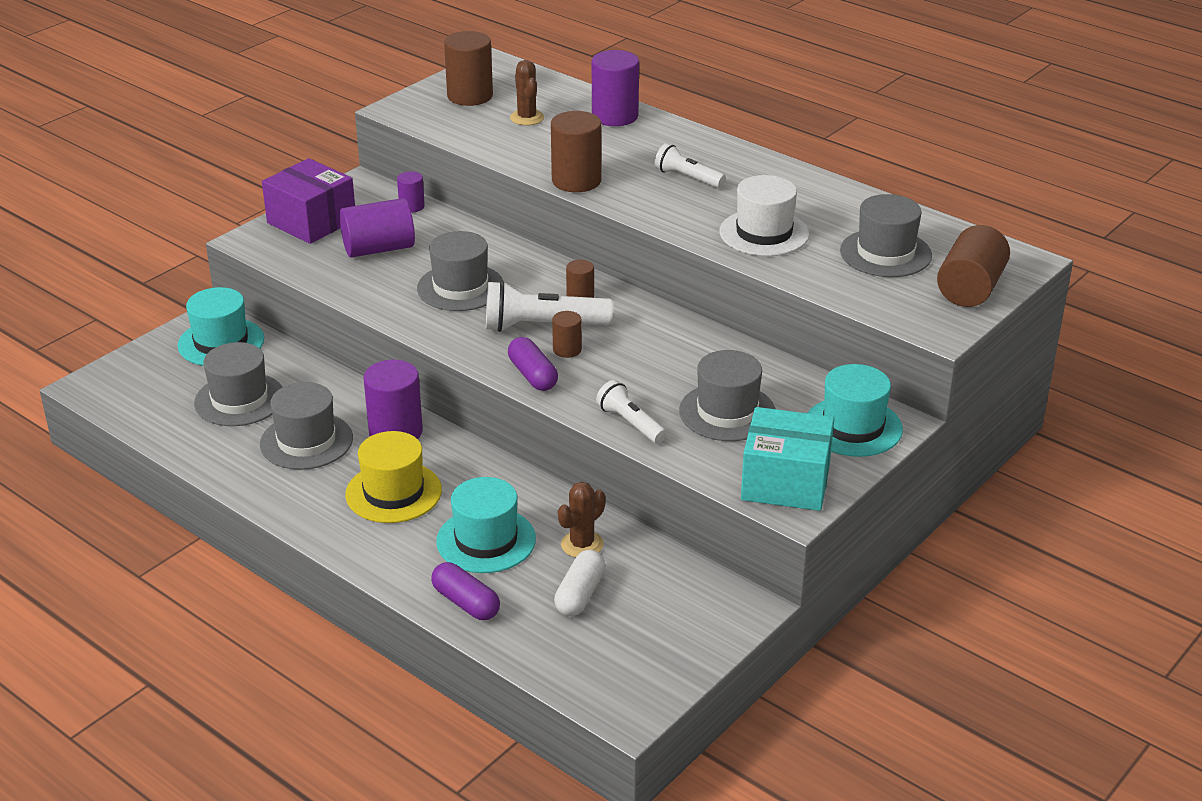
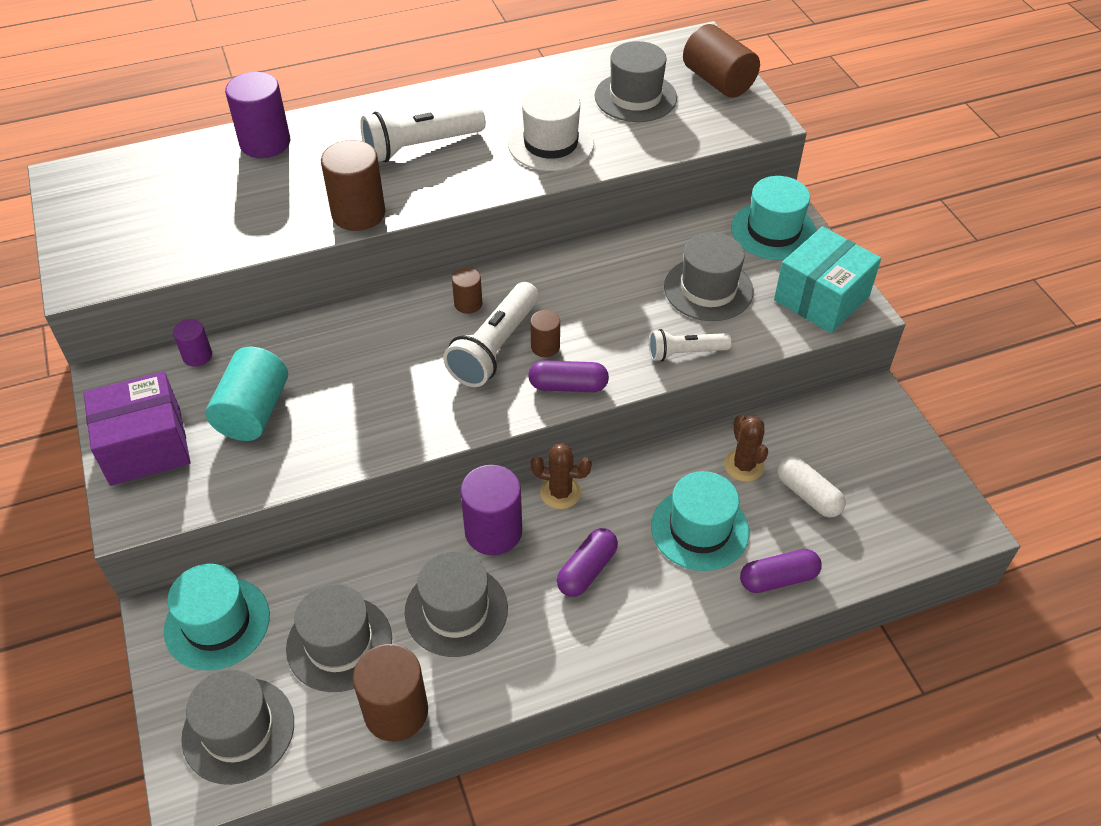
camera: 60 degrees left, 15 degrees up
purple cylinder [340,198,415,258] -> turquoise cylinder [206,347,288,441]
yellow hat [345,431,442,523] -> purple capsule [557,528,618,597]
grey hat [417,231,503,311] -> grey hat moved to [181,669,294,785]
brown cylinder [444,31,493,106] -> brown cylinder moved to [353,644,428,741]
brown cactus [510,60,544,126] -> brown cactus moved to [531,443,592,509]
white flashlight [655,143,726,188] -> white flashlight [360,105,486,162], size x1.64

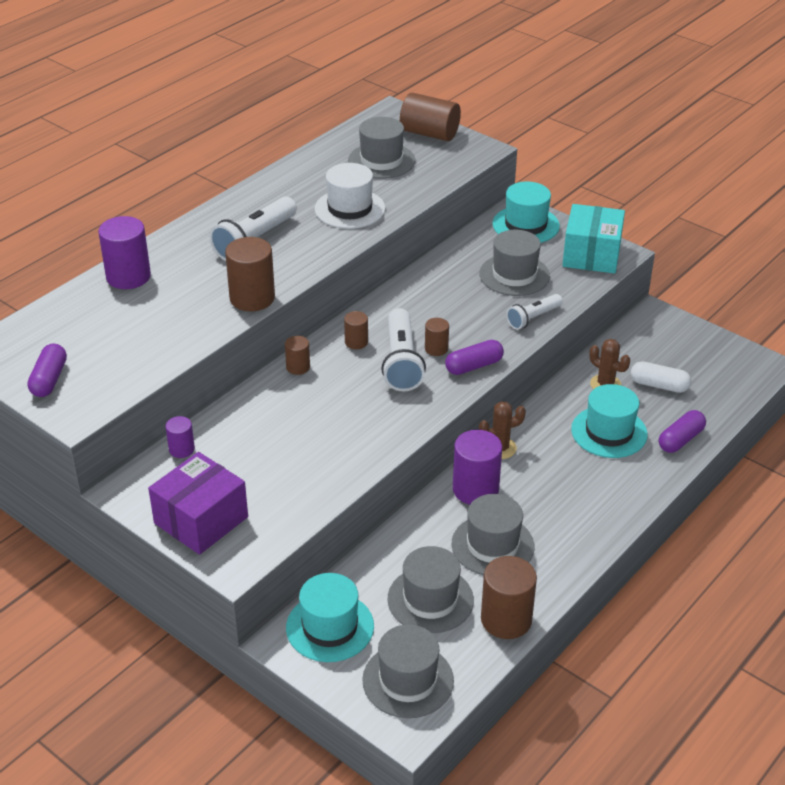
camera: 30 degrees left, 10 degrees down
turquoise cylinder [206,347,288,441] -> none
purple capsule [557,528,618,597] -> purple capsule moved to [27,344,67,397]
none -> brown cylinder [285,336,310,375]

